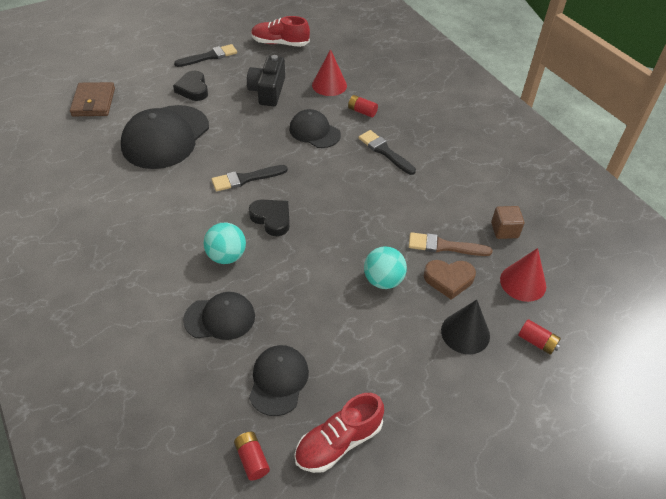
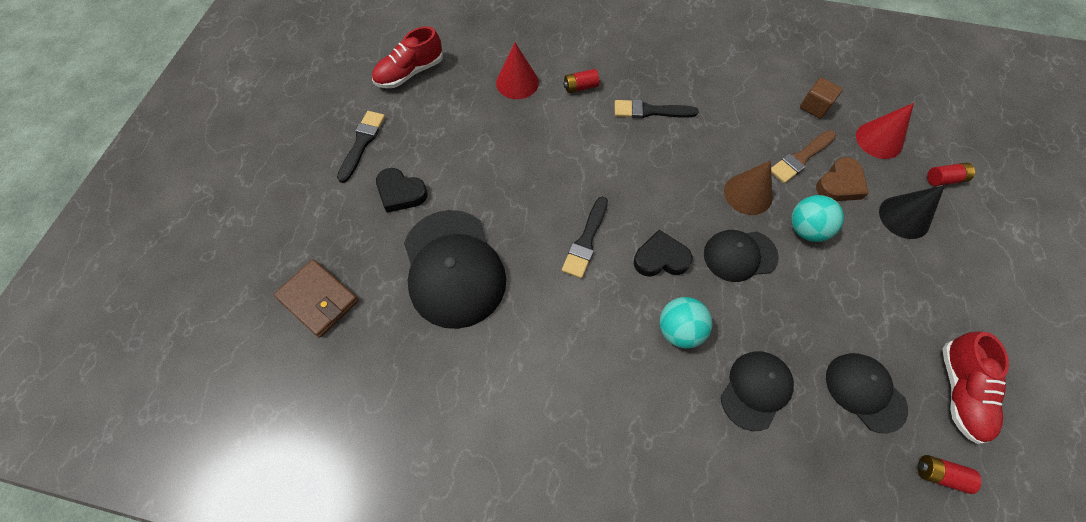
camera: 45 degrees left, 15 degrees up
black camera [247,55,285,106] -> none
black cap [289,109,341,148] -> black cap moved to [704,230,779,282]
none -> brown cone [724,160,772,215]

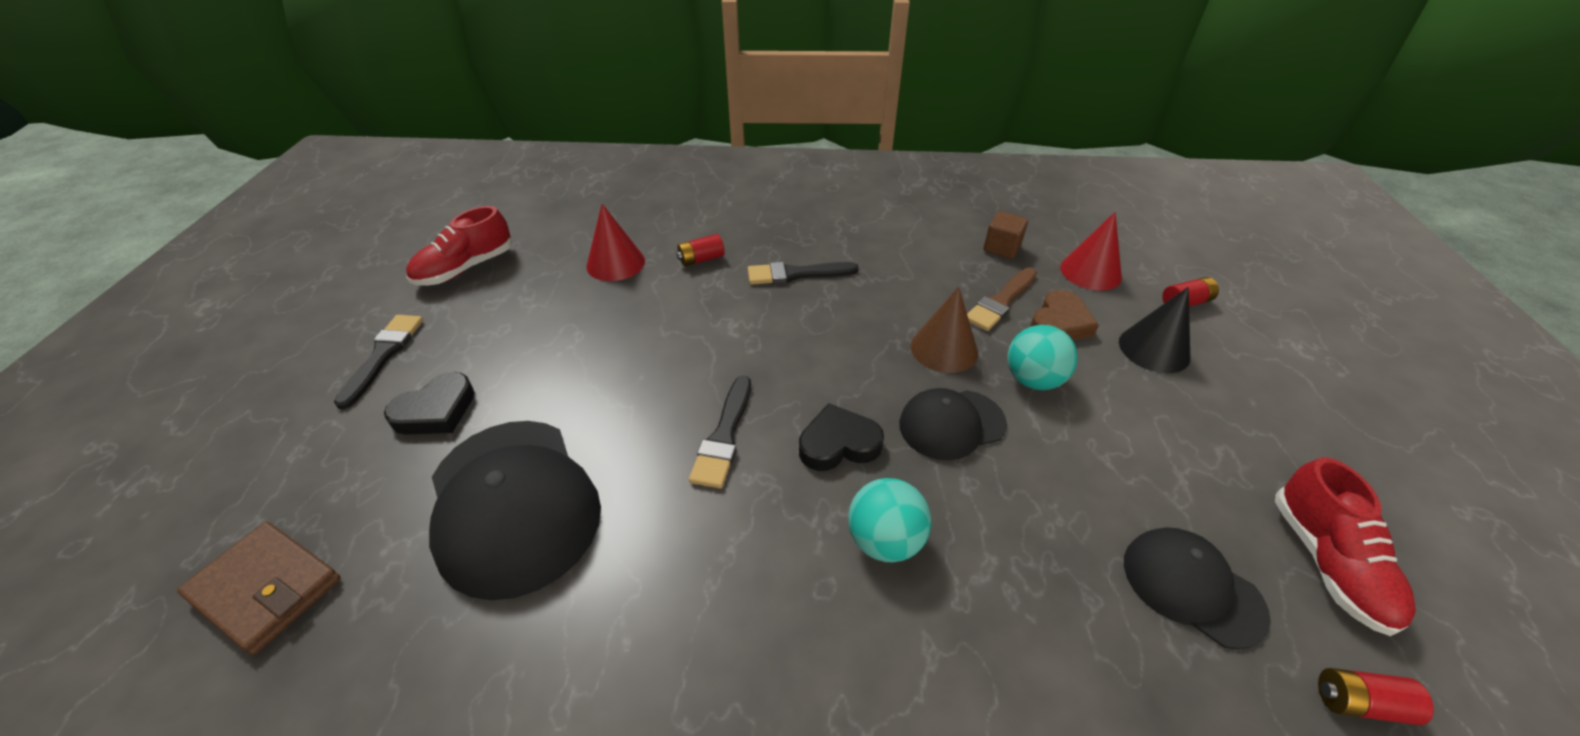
camera: 10 degrees left, 20 degrees down
black heart [376,168,428,213] -> black heart turned 60 degrees counterclockwise [384,372,475,434]
black cap [721,351,794,431] -> none

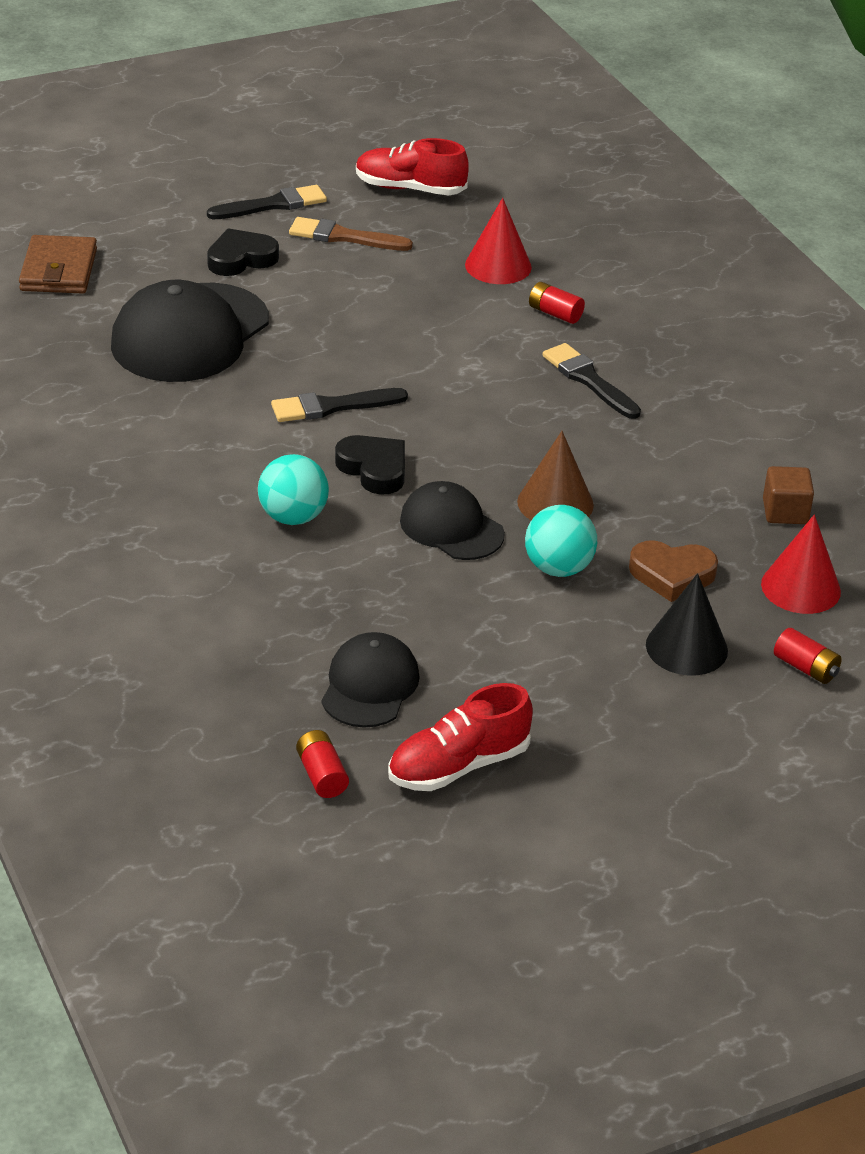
camera: 60 degrees right, 5 degrees down
black heart [384,372,475,434] -> black heart turned 135 degrees clockwise [207,228,279,276]
brown brush [967,267,1037,331] -> brown brush moved to [289,217,413,251]

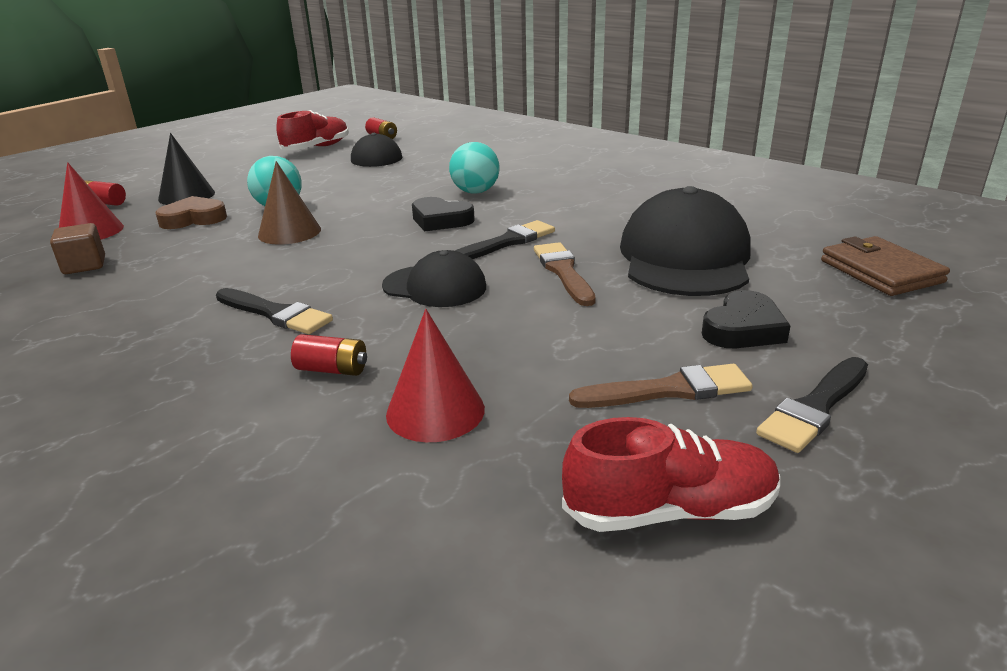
camera: 160 degrees right, 10 degrees down
black cap [400,481,505,560] -> black cap moved to [382,250,486,307]
none -> brown brush [534,242,596,306]

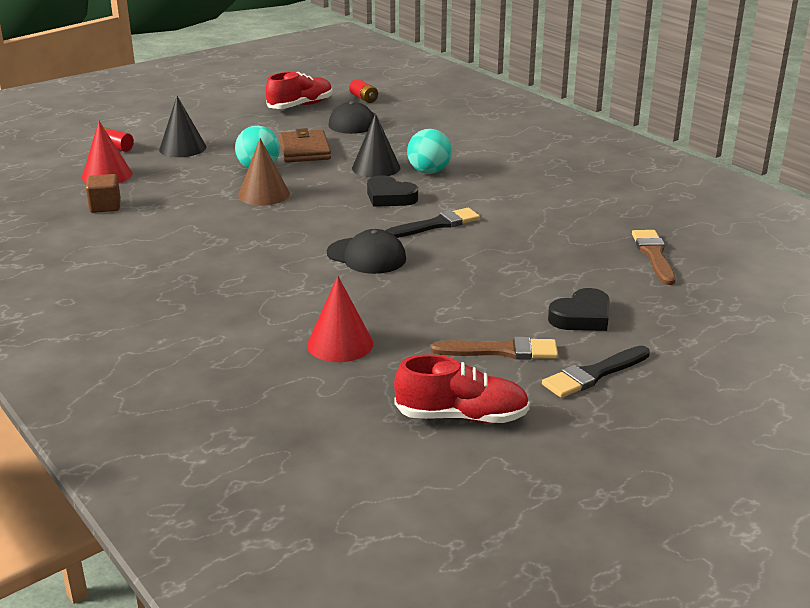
camera: 10 degrees right, 0 degrees up
brown heart [155,196,227,229] -> none
black brush [216,288,333,334] -> none
red battery [291,334,367,376] -> none
brown brush [534,242,596,306] -> brown brush moved to [632,230,676,285]
black cap [620,186,751,296] -> none
brown wallet [821,236,950,296] -> brown wallet moved to [279,128,331,162]
none -> black cone [352,113,400,177]

